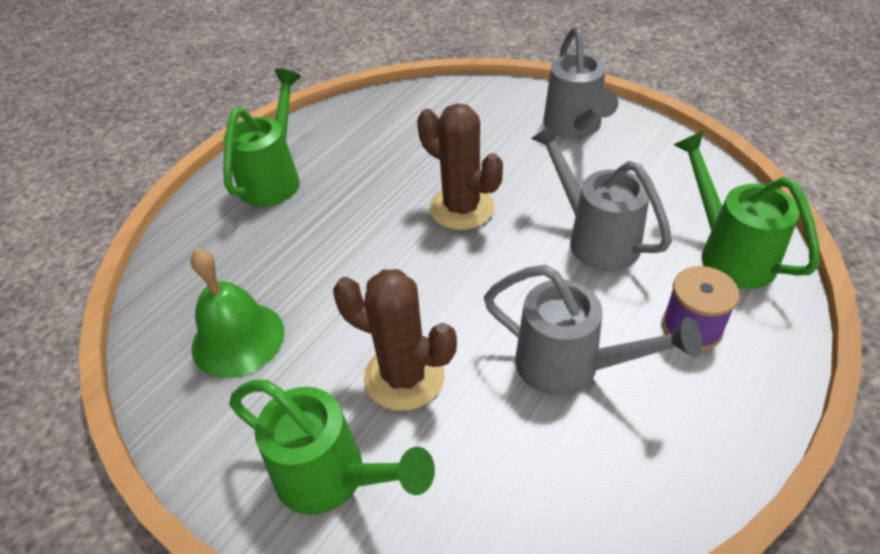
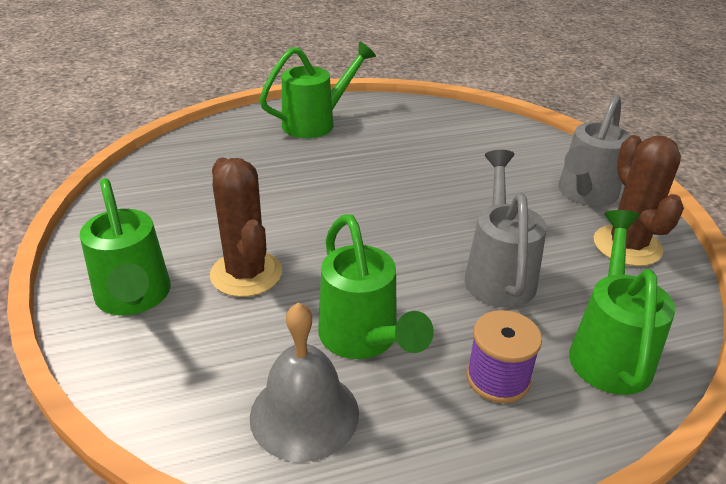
camera: 35 degrees right, 10 degrees down
green bell [191,249,284,378] -> none
brown cactus [417,103,503,230] -> brown cactus moved to [594,135,684,266]
grey watering can [484,265,702,396] -> green watering can [318,215,434,359]
none -> grey bell [250,302,359,462]

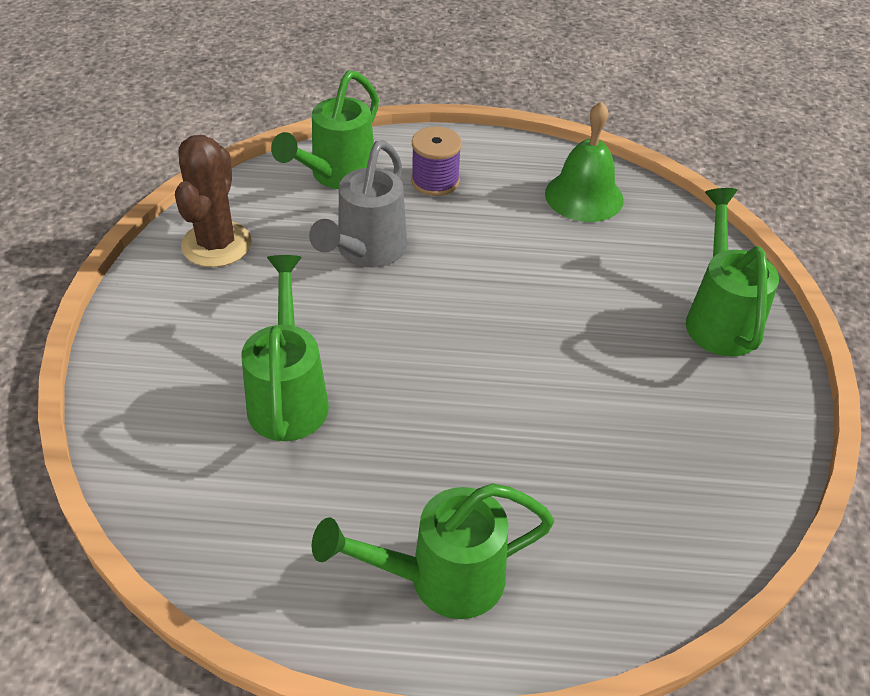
camera: 160 degrees left, 10 degrees up
brown cactus [210,158,282,297] -> none
grey bell [250,302,359,462] -> green bell [545,101,624,222]
green watering can [318,215,434,359] -> green watering can moved to [241,255,329,441]
grey watering can [558,95,631,206] -> none

